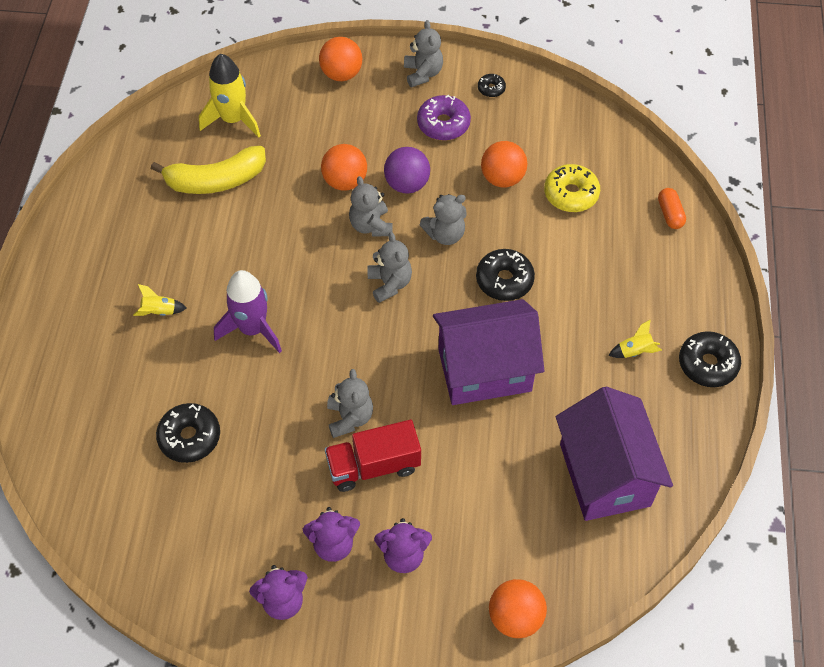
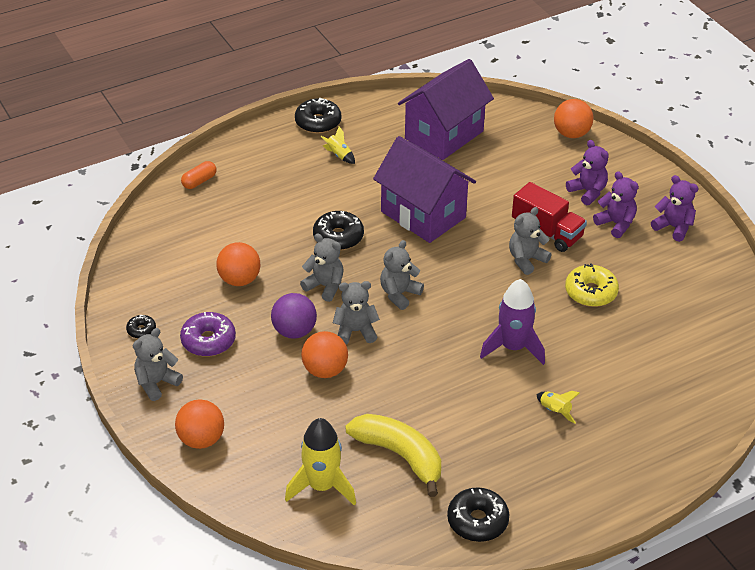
camera: 125 degrees left, 15 degrees down
black donut [156,403,220,463] -> black donut moved to [447,487,509,542]
grey teddy bear [349,176,393,237] -> grey teddy bear turned 135 degrees counterclockwise [333,281,380,344]
yellow donut [544,164,600,212] -> yellow donut moved to [565,263,619,307]

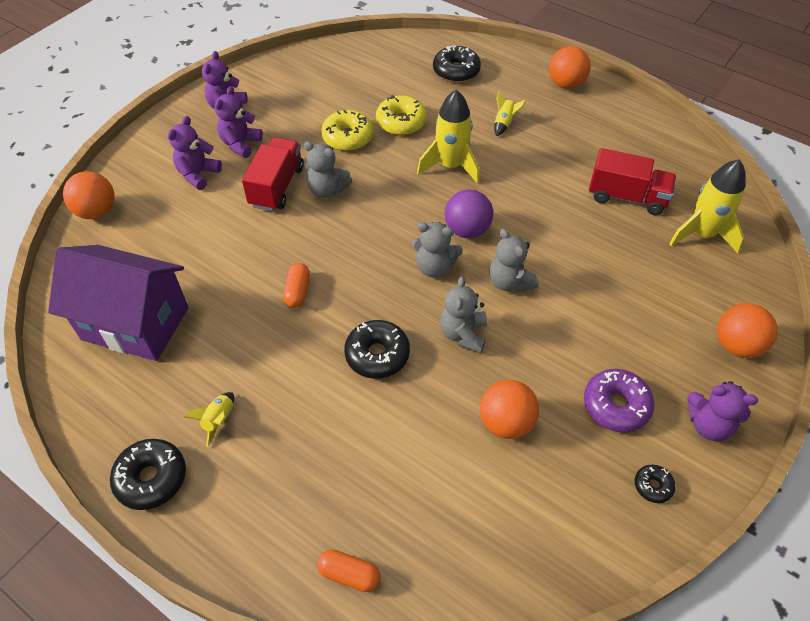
camera: 115 degrees left, 10 degrees up
grey teddy bear [133,328,183,401] -> purple teddy bear [687,381,758,441]
purple ball [271,293,317,338] -> purple ball moved to [445,189,493,238]
orange ball [301,331,348,378] -> orange ball moved to [549,46,591,89]
yellow banana [345,414,441,497] -> red truck [589,148,676,215]
purple house [373,136,476,243] -> orange capsule [283,263,310,308]
black donut [447,487,509,542] -> black donut moved to [433,46,481,83]
purple rocket [480,279,545,365] -> yellow rocket [417,90,479,184]
none -> yellow donut [376,95,427,135]

